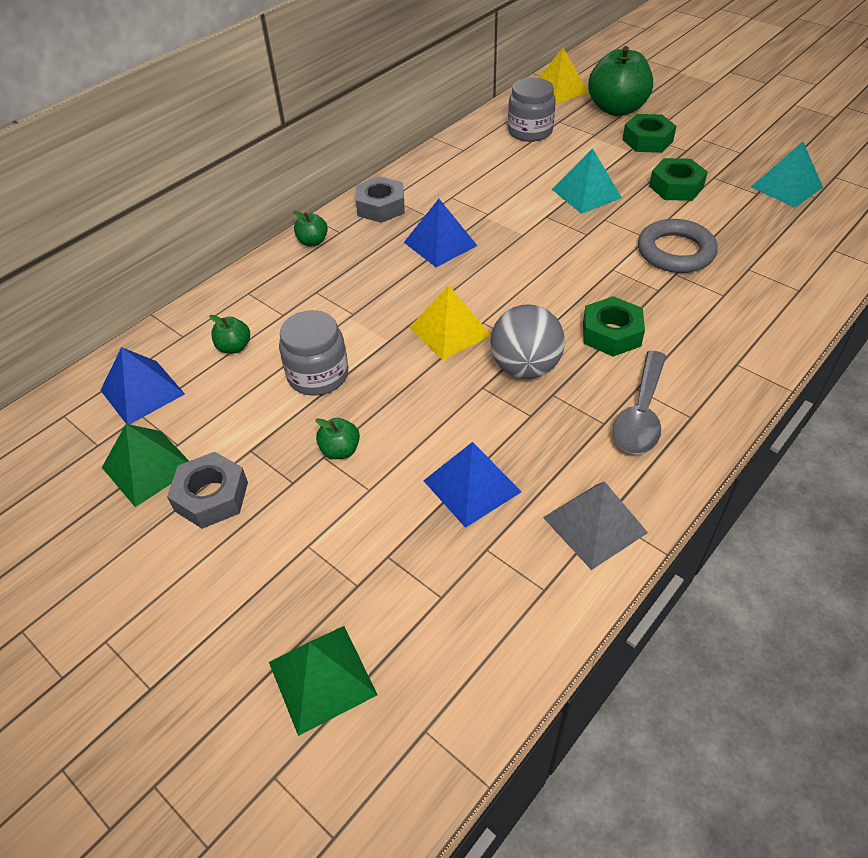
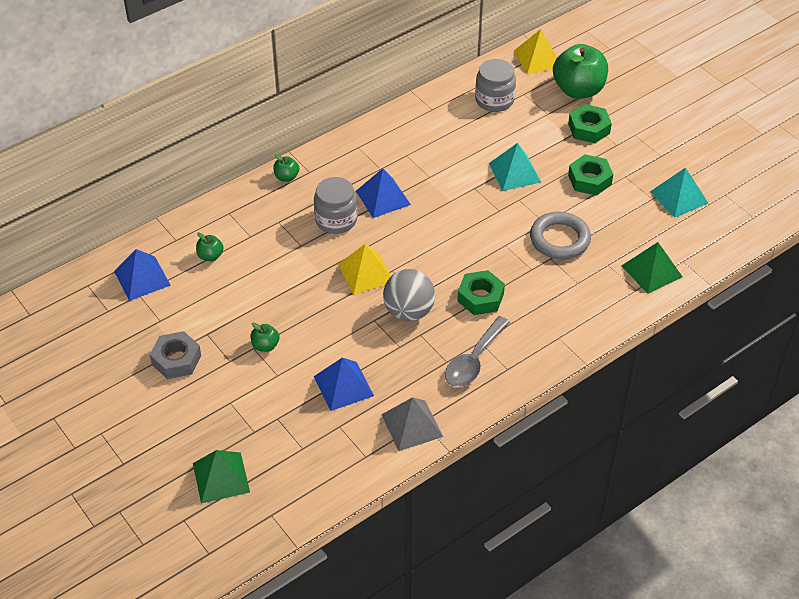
camera: 10 degrees right, 0 degrees up
green pyramid [102,424,189,507] -> green pyramid moved to [622,242,682,294]
grey jar [279,310,348,396] -> grey jar moved to [314,177,357,234]
grey nut [356,176,405,223] -> none

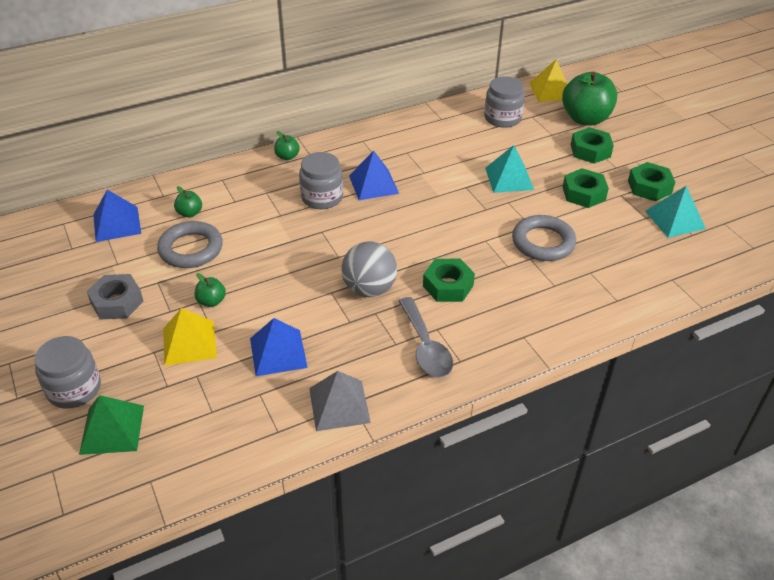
camera: 10 degrees right, 5 degrees down
yellow pyramid [338,244,391,295] -> yellow pyramid moved to [163,308,217,366]
grey spoon [445,316,510,387] -> grey spoon turned 60 degrees counterclockwise [399,297,453,378]
green pyramid [622,242,682,294] -> none
none -> grey jar [34,336,101,409]
none -> grey ring [157,221,223,268]
none -> green nut [628,162,675,201]

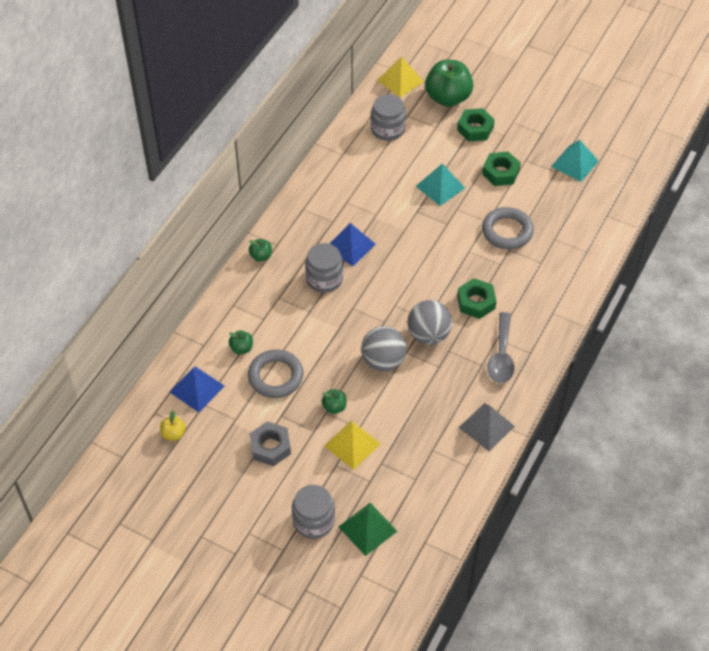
camera: 35 degrees left, 10 degrees up
blue pyramid [250,318,308,376] -> none
grey spoon [399,297,453,378] -> grey spoon turned 60 degrees clockwise [487,312,515,383]
green nut [628,162,675,201] -> none
none -> yellow apple [160,411,186,441]
none -> grey ball [361,326,406,371]

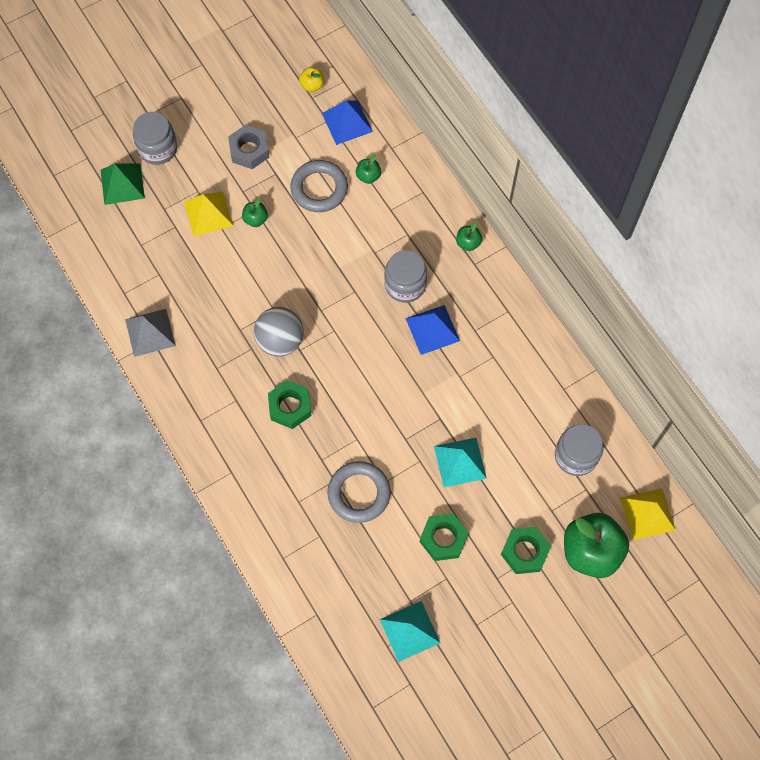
camera: 120 degrees right, 15 degrees up
grey ball [361,326,406,371] -> none
grey spoon [487,312,515,383] -> none

